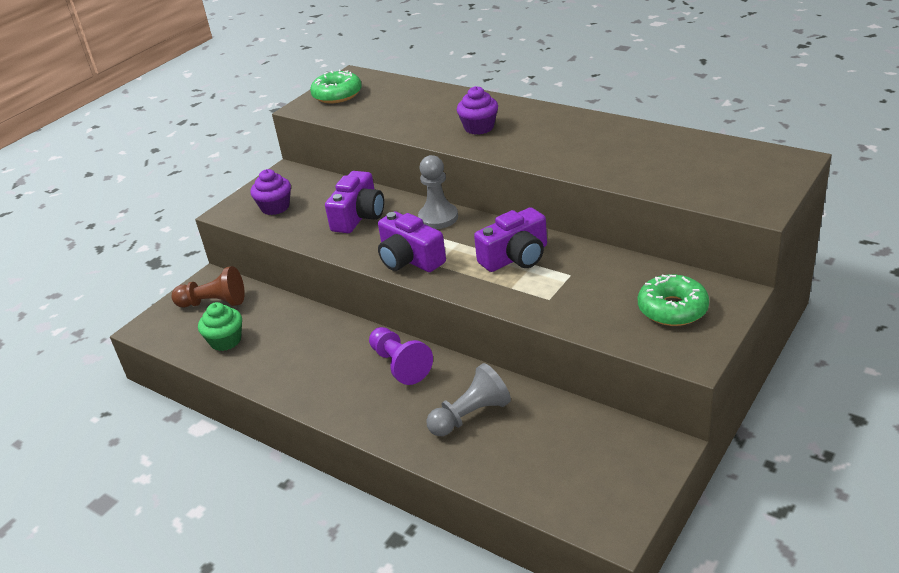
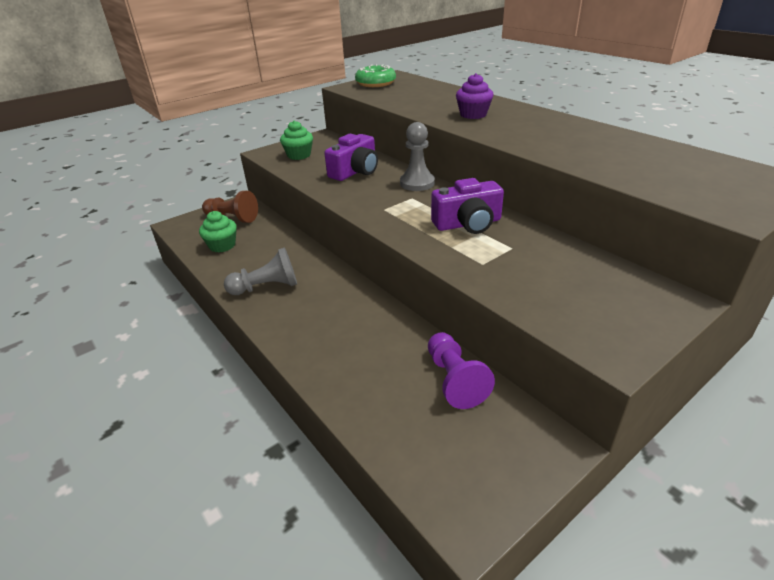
camera: 15 degrees right, 0 degrees up
purple cupcake [250,169,291,215] -> green cupcake [280,121,313,160]
purple pawn [369,327,433,385] -> purple pawn moved to [428,332,495,409]
purple camera [378,211,446,272] -> none
grey pawn [426,363,511,436] -> grey pawn moved to [224,247,297,295]
green donut [638,274,709,326] -> none

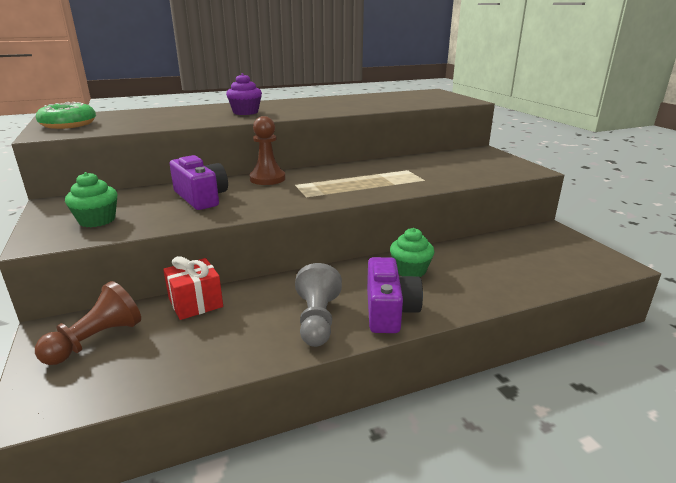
camera: 75 degrees left, 10 degrees down
green cupcake [199,211,237,253] -> green cupcake moved to [390,228,434,277]
grey pawn [400,122,435,191] -> brown pawn [250,116,286,185]
purple pawn [428,332,495,409] -> none
purple camera [431,178,504,234] -> purple camera moved to [367,257,423,333]
none -> red gift [163,256,223,320]

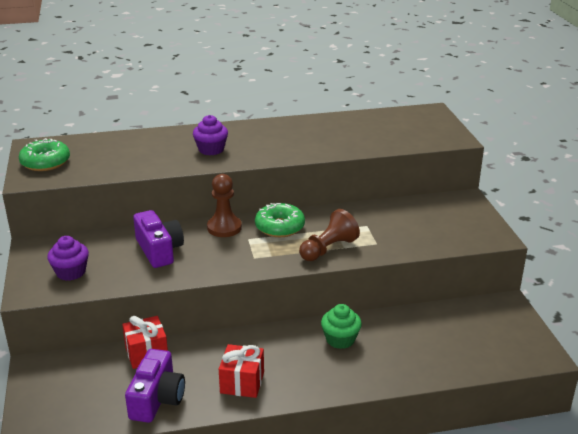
camera: 10 degrees right, 5 degrees up
brown pawn [35,281,141,365] -> brown pawn moved to [299,209,360,261]
green cupcake [65,172,117,227] -> purple cupcake [47,236,89,281]
grey pawn [295,263,342,347] -> red gift [219,344,264,398]
purple camera [367,257,423,333] -> purple camera moved to [125,349,185,423]
none -> green donut [255,203,305,237]

